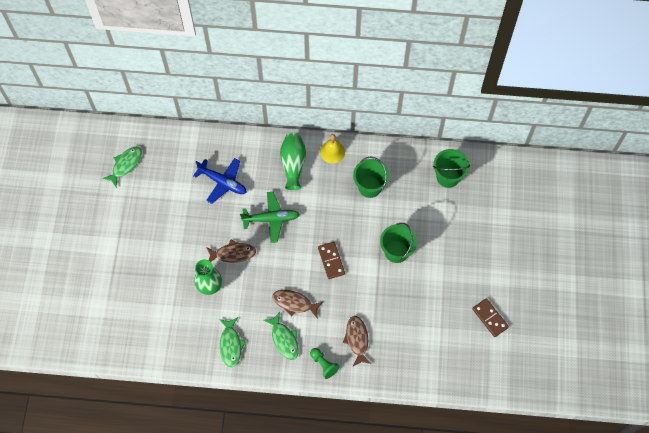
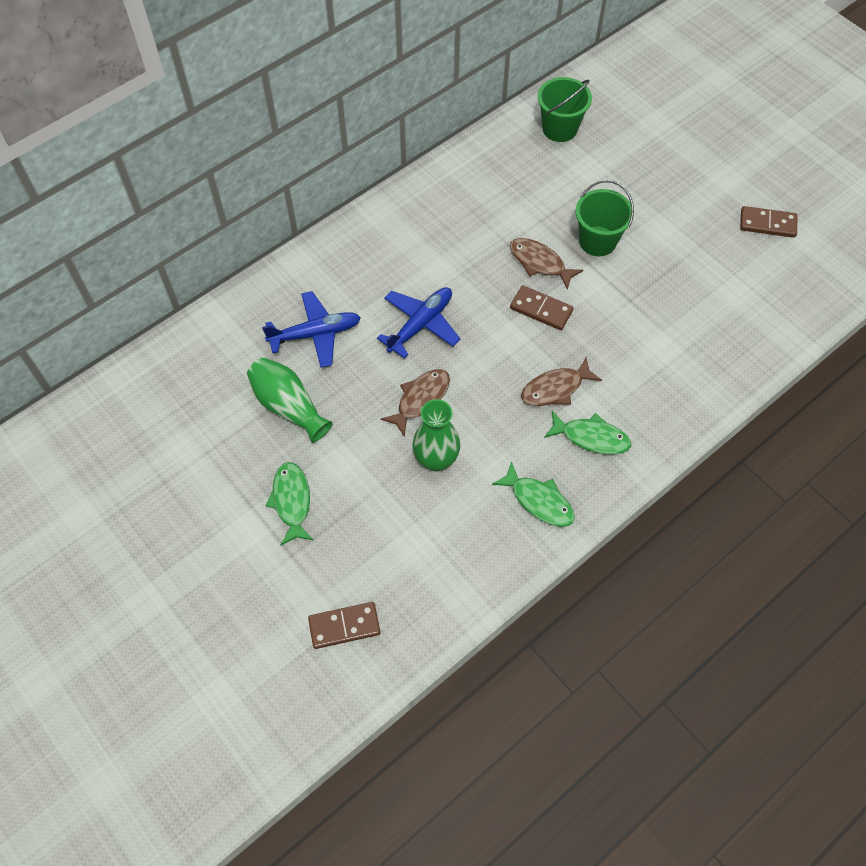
camera: 45 degrees left, 5 degrees down
green fish [102,147,142,187] -> green fish moved to [266,462,313,545]
green plane [240,192,300,243] -> blue plane [377,287,460,359]
green vase [280,133,306,190] -> green vase moved to [247,357,333,443]
green pawn [310,348,340,379] -> none
yellow bell [320,134,345,164] -> none
brown fish [343,316,371,366] -> brown fish moved to [509,238,583,290]
green bucket [353,157,389,198] -> none
none -> brown domino [308,602,381,649]

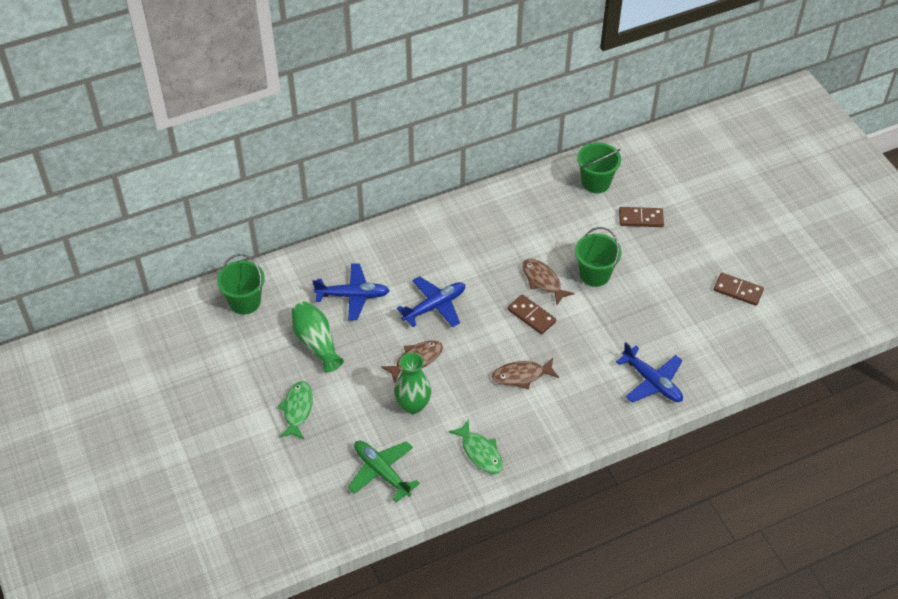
camera: 15 degrees right, 10 degrees down
brown domino [308,602,381,649] -> brown domino moved to [619,207,664,227]
green fish [544,411,631,455] -> none
none -> green bucket [217,254,265,315]
none -> green plane [348,441,420,502]
none -> blue plane [616,342,683,403]

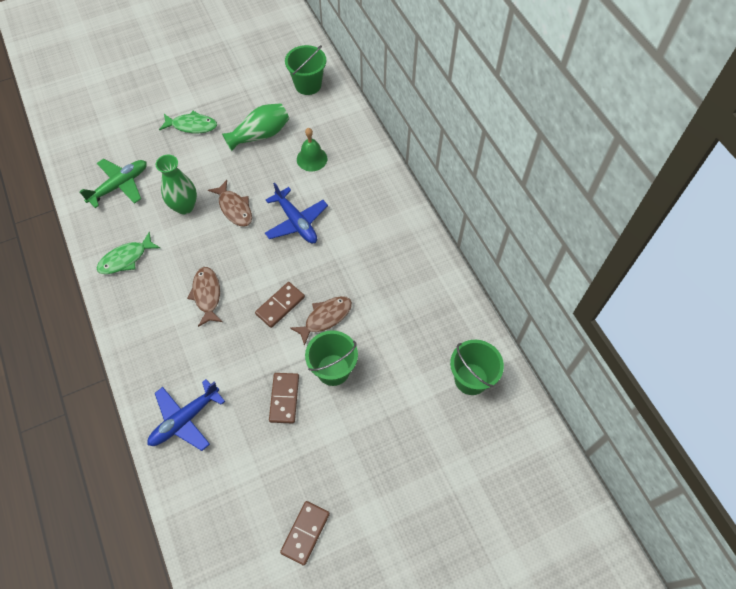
camera: 90 degrees right, 10 degrees up
blue plane [312,264,390,320] -> green bell [297,128,327,171]
brown domino [619,207,664,227] -> brown domino moved to [269,373,299,423]

